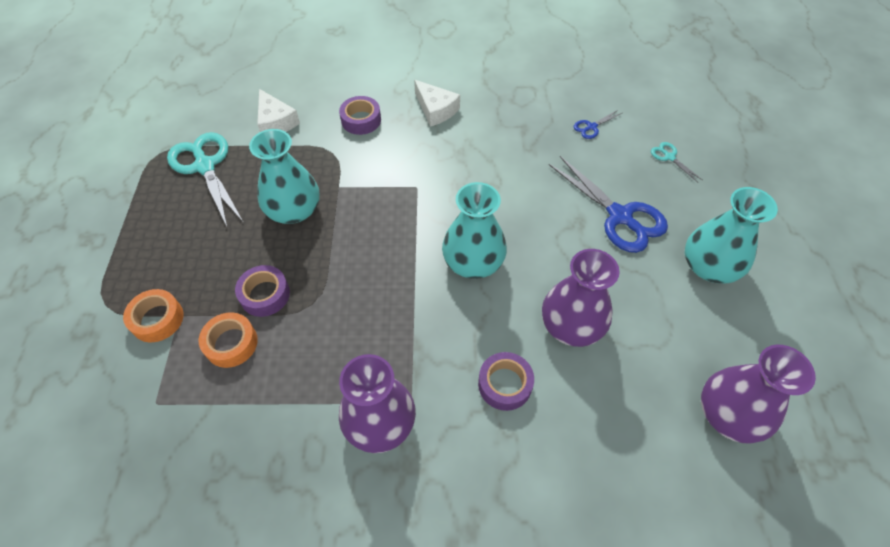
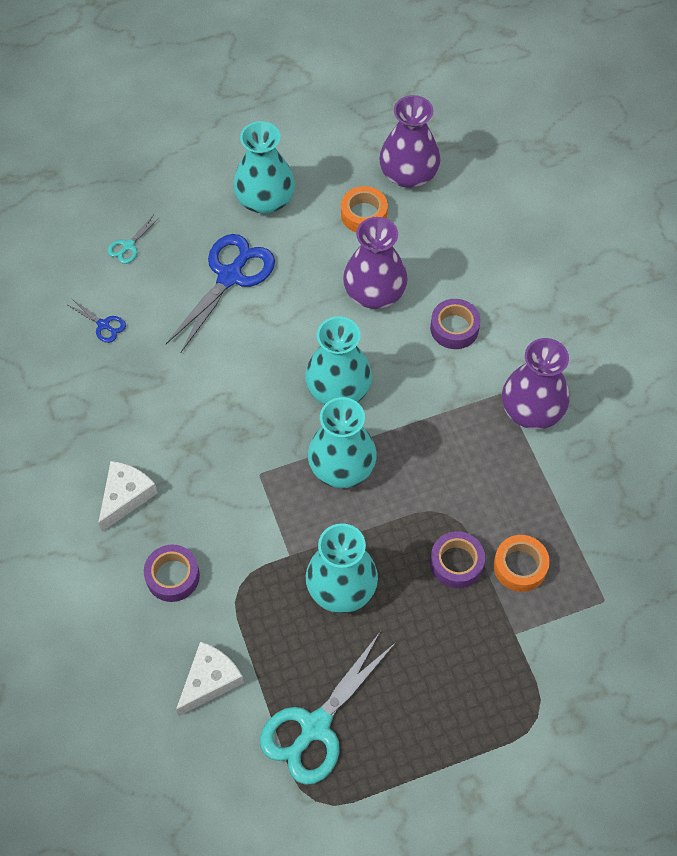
camera: 110 degrees left, 5 degrees up
orange tape [123,289,183,342] -> orange tape moved to [341,186,388,232]
none -> turquoise vase [308,397,377,488]

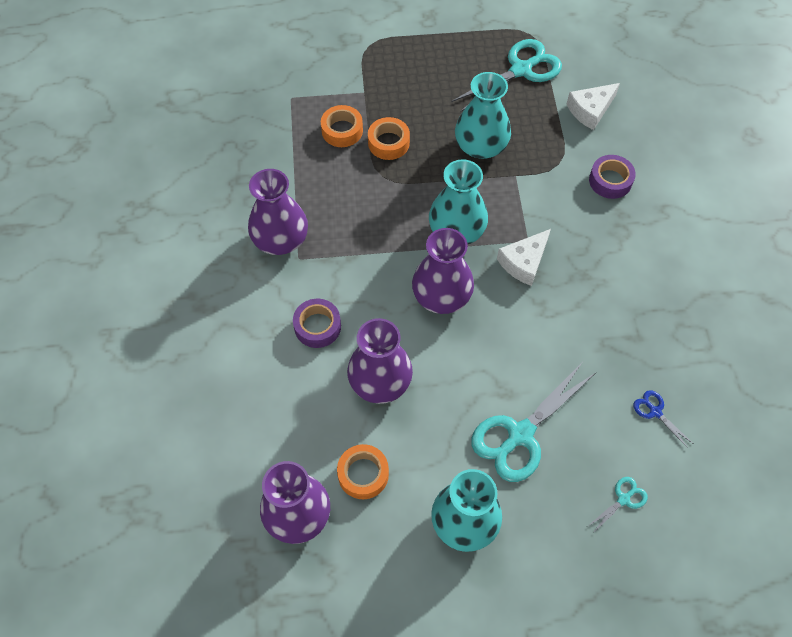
camera: 165 degrees left, 0 degrees up
white cheese [98,461,158,532] -> white cheese moved to [497,229,551,286]
blue scissors [166,234,275,353] -> turquoise scissors [471,363,595,482]
turquoise vase [305,316,372,405] -> purple vase [412,228,474,314]
purple tape [430,531,485,588] -> orange tape [368,117,410,160]

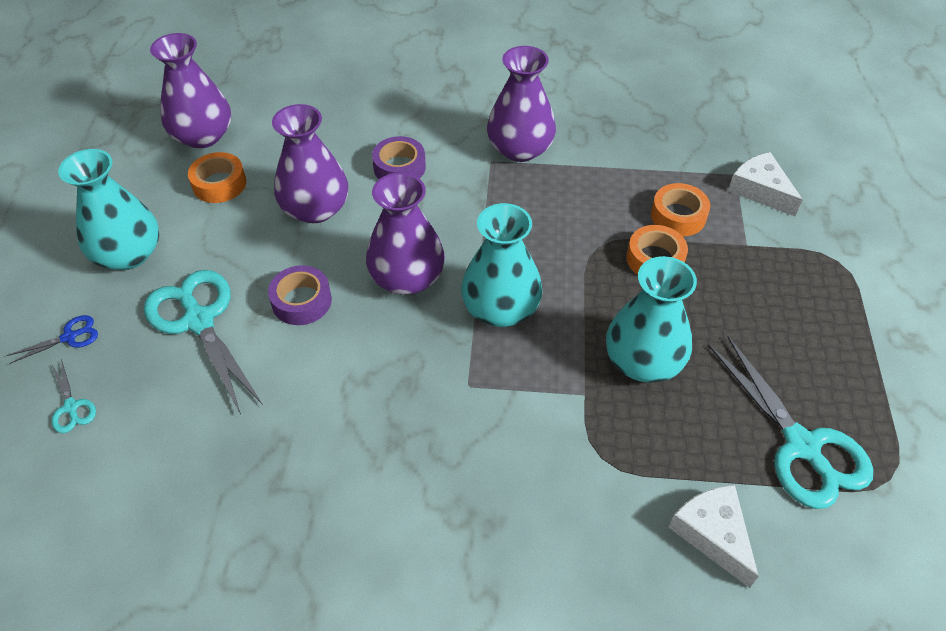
camera: 100 degrees right, 10 degrees down
white cheese [497,229,551,286] -> white cheese moved to [728,152,803,216]
purple tape [589,155,636,199] -> purple tape moved to [268,265,332,325]
blue scissors [633,390,692,449] -> blue scissors moved to [7,315,98,364]

